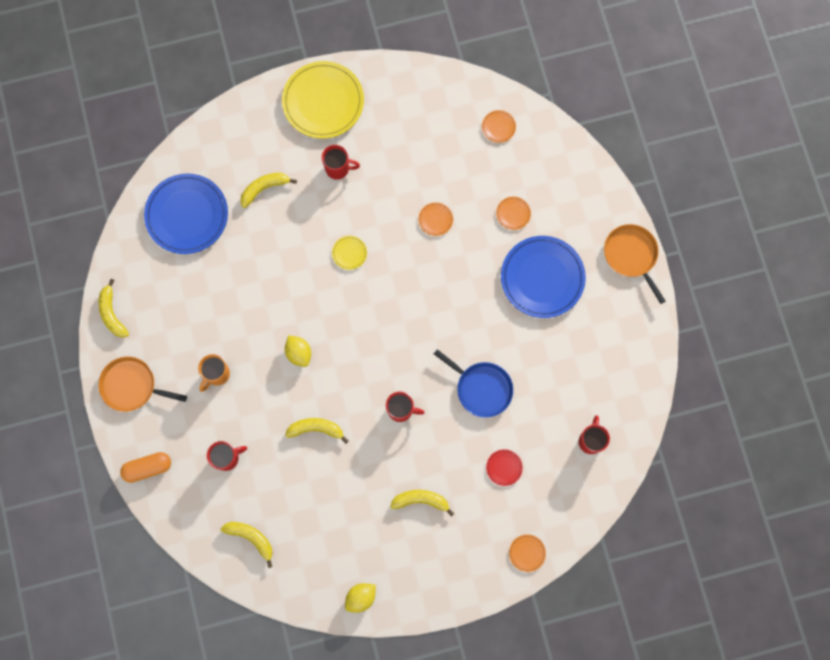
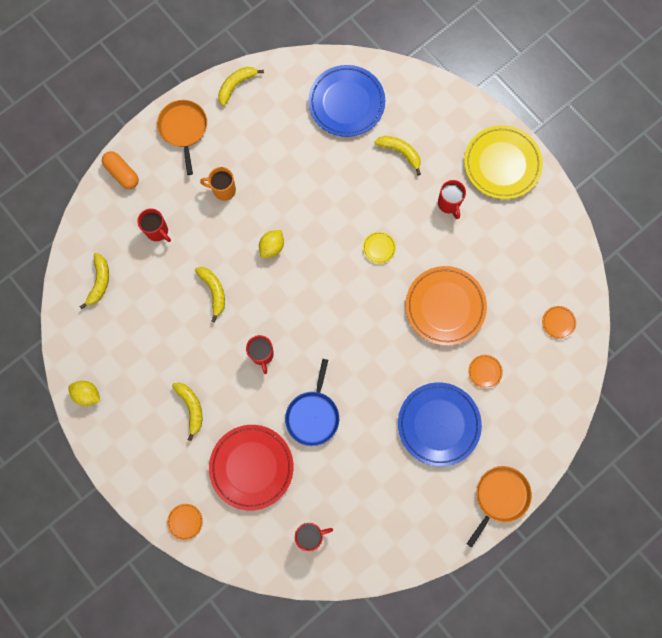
camera: 65 degrees right, 0 degrees up
orange plate [418,202,453,236] -> orange plate [406,266,487,346], size x2.39
red plate [486,449,523,486] -> red plate [209,425,293,511], size x2.39

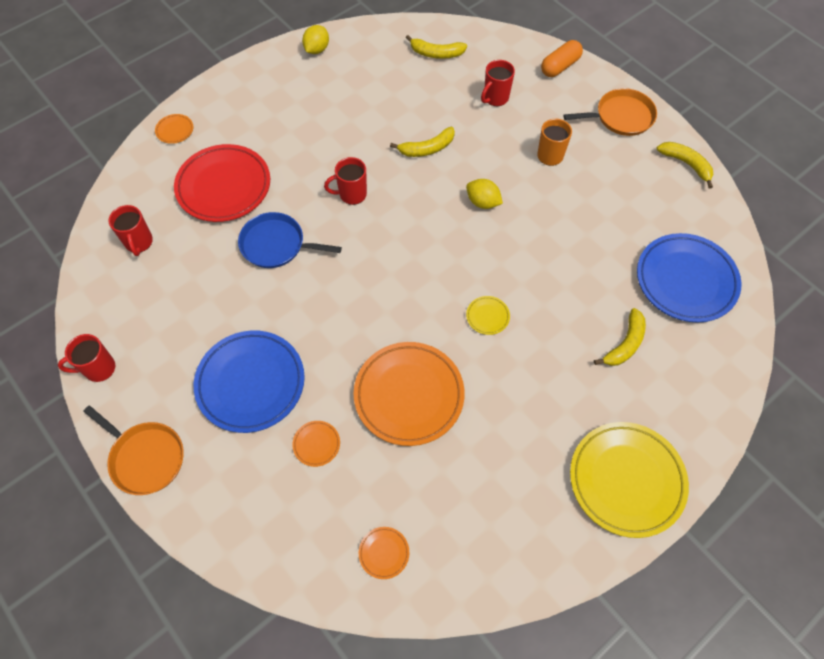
camera: 90 degrees right, 15 degrees down
yellow banana [172,382,202,441] -> none
red mug [438,180,466,219] -> red mug moved to [58,334,115,382]

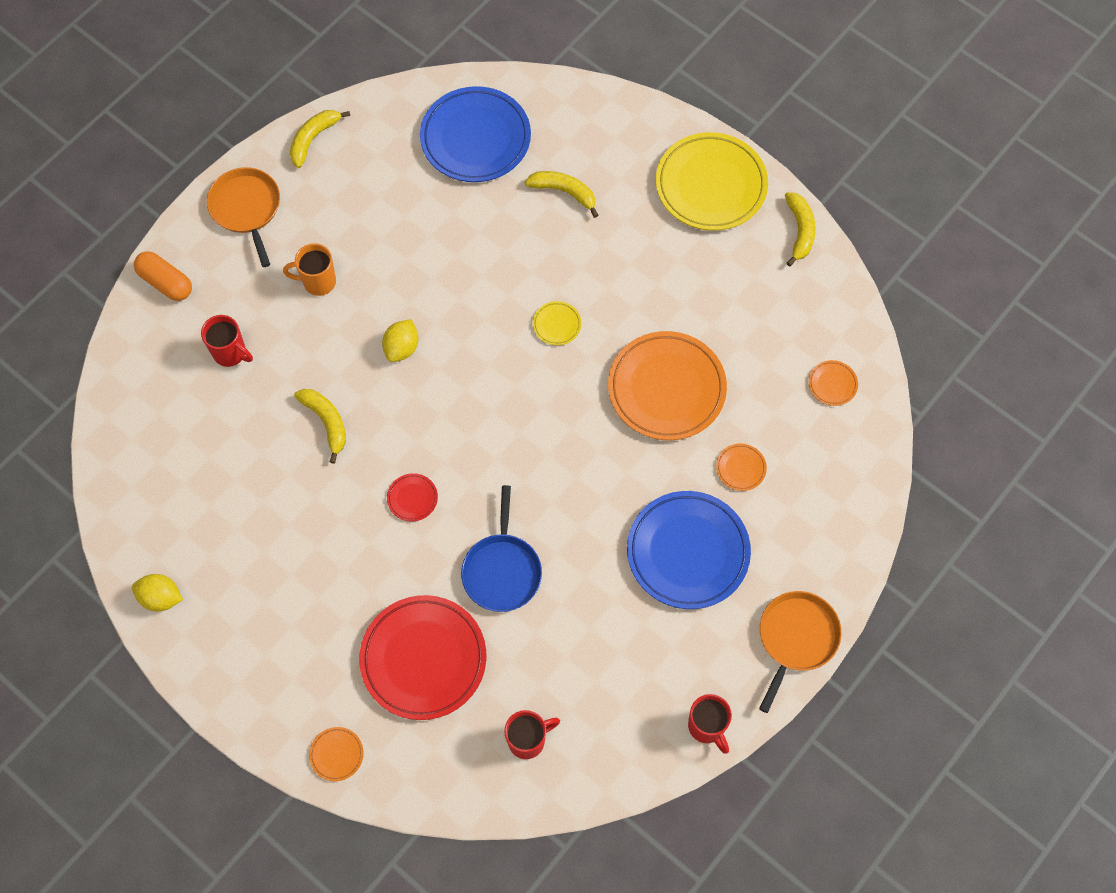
camera: 100 degrees left, 5 degrees up
red mug [324,157,367,205] -> red plate [387,473,438,522]
yellow banana [406,35,467,59] -> yellow banana moved to [785,192,816,267]

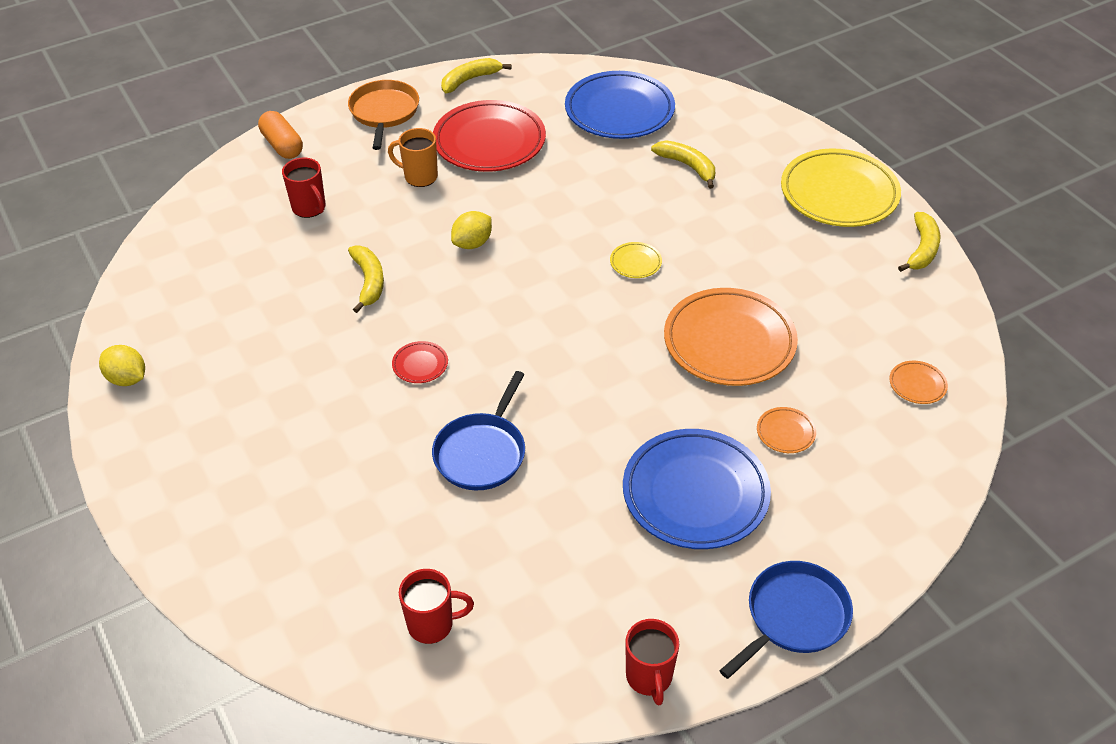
camera: 20 degrees right, 20 degrees down
orange plate [309,727,364,781] -> none
red plate [359,595,487,720] -> red plate moved to [433,100,546,172]
orange pan [759,591,842,713] -> blue pan [719,561,853,679]

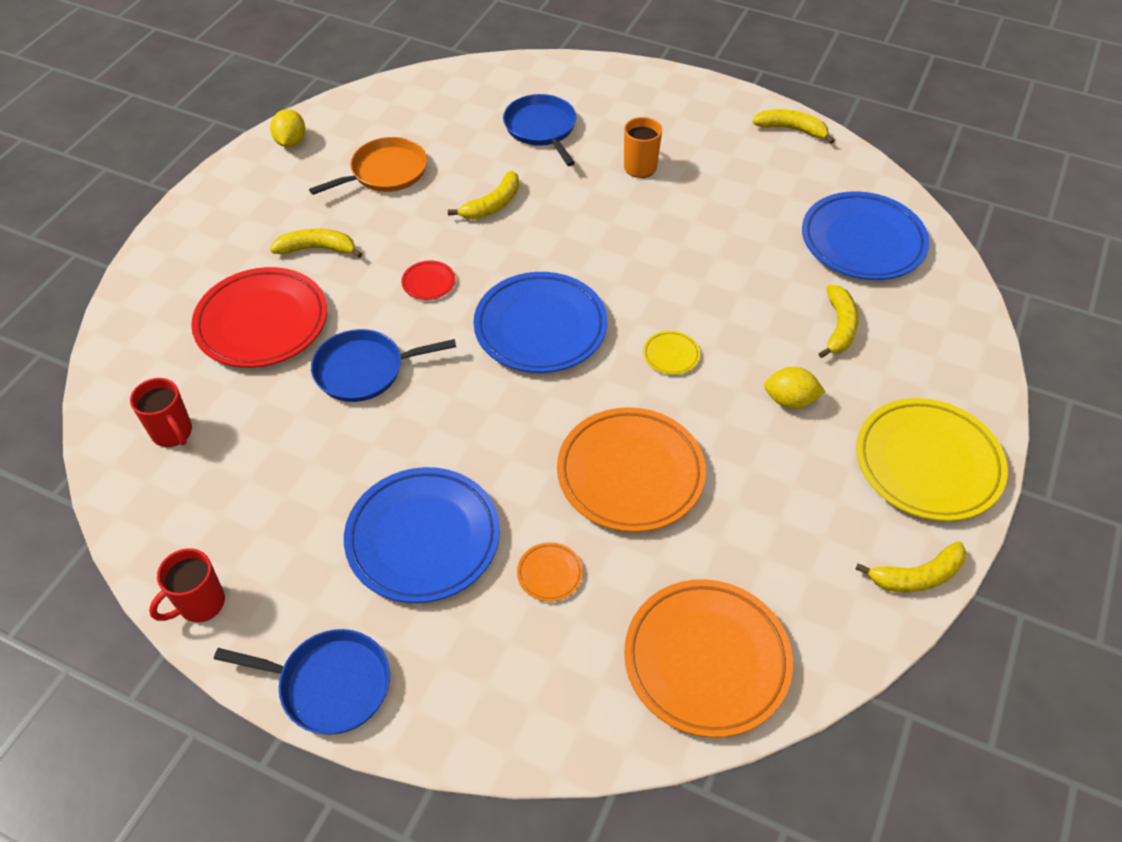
camera: 55 degrees right, 5 degrees up
orange capsule [258,111,303,159] -> none
red mug [282,157,326,218] -> blue pan [503,94,576,166]
orange pan [348,80,419,150] -> orange pan moved to [309,137,427,195]
red plate [433,100,546,172] -> red plate moved to [191,267,327,368]
yellow lemon [451,211,492,249] -> yellow lemon moved to [764,367,826,409]
orange plate [889,361,948,404] -> orange plate [624,579,793,738], size x2.39
none -> yellow banana [270,229,362,258]
none -> blue plate [473,272,607,373]

